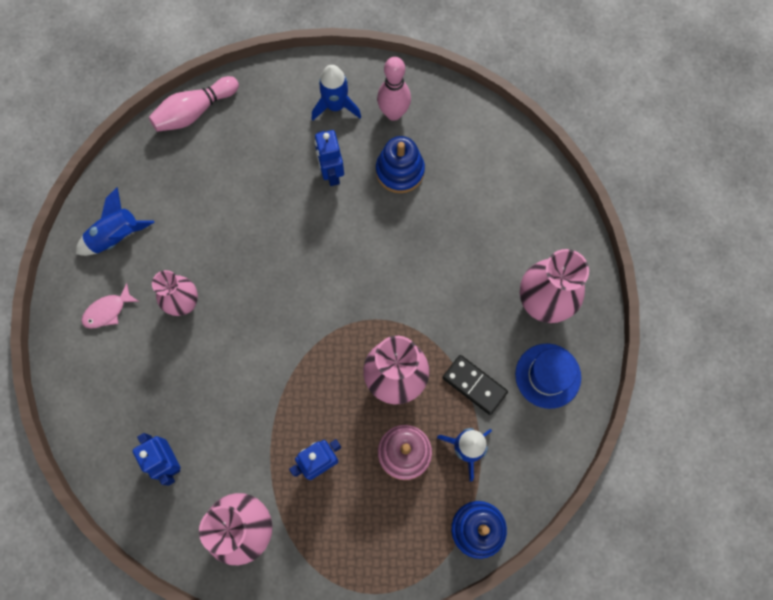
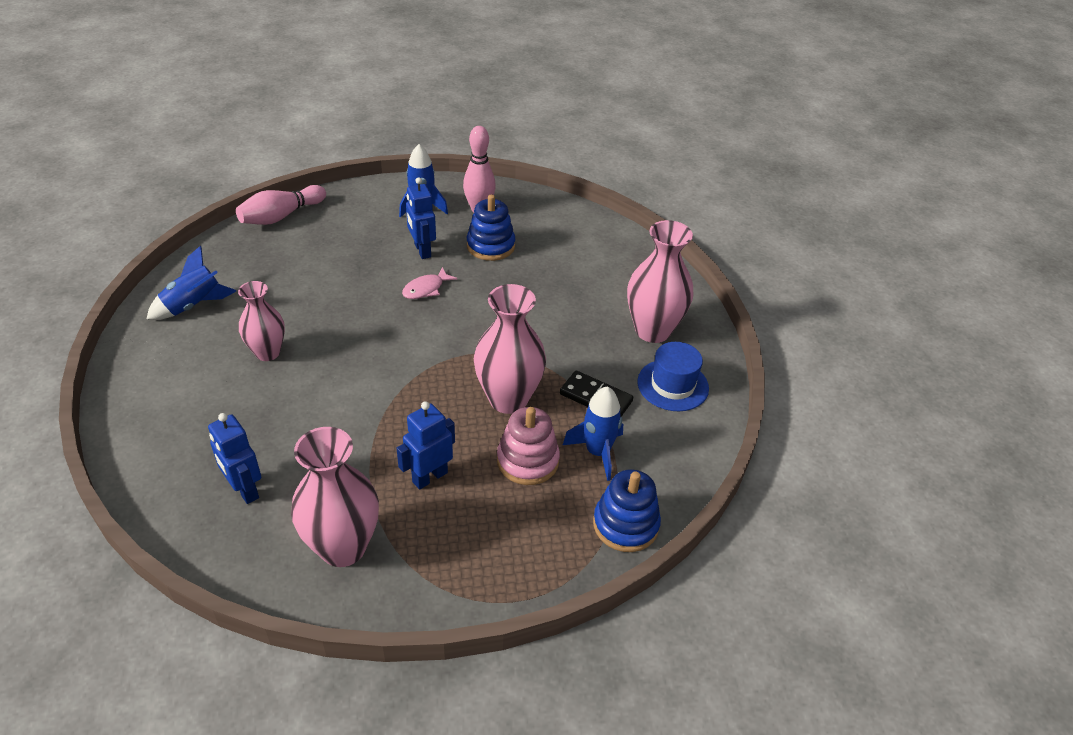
camera: 10 degrees left, 30 degrees down
pink fish [82,283,139,329] -> pink fish moved to [402,267,458,299]

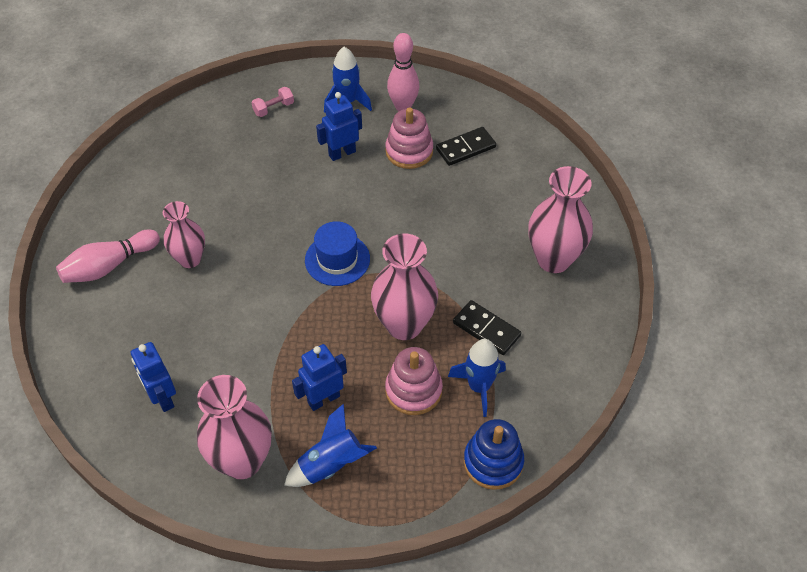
camera: 10 degrees right, 10 degrees up
blue rocket [147,246,236,320] -> blue rocket moved to [284,404,377,487]
pink bowling pin [236,185,326,225] -> pink bowling pin moved to [56,229,160,283]
pink fish [402,267,458,299] -> none
blue robot [406,177,436,259] -> blue robot turned 75 degrees clockwise [316,92,362,161]
blue stacking toy [467,195,515,261] -> pink stacking toy [385,107,433,169]
blue hat [637,342,709,411] -> blue hat moved to [305,221,370,286]
none -> pink dumbbell [252,87,294,117]
none -> black domino [436,127,496,166]

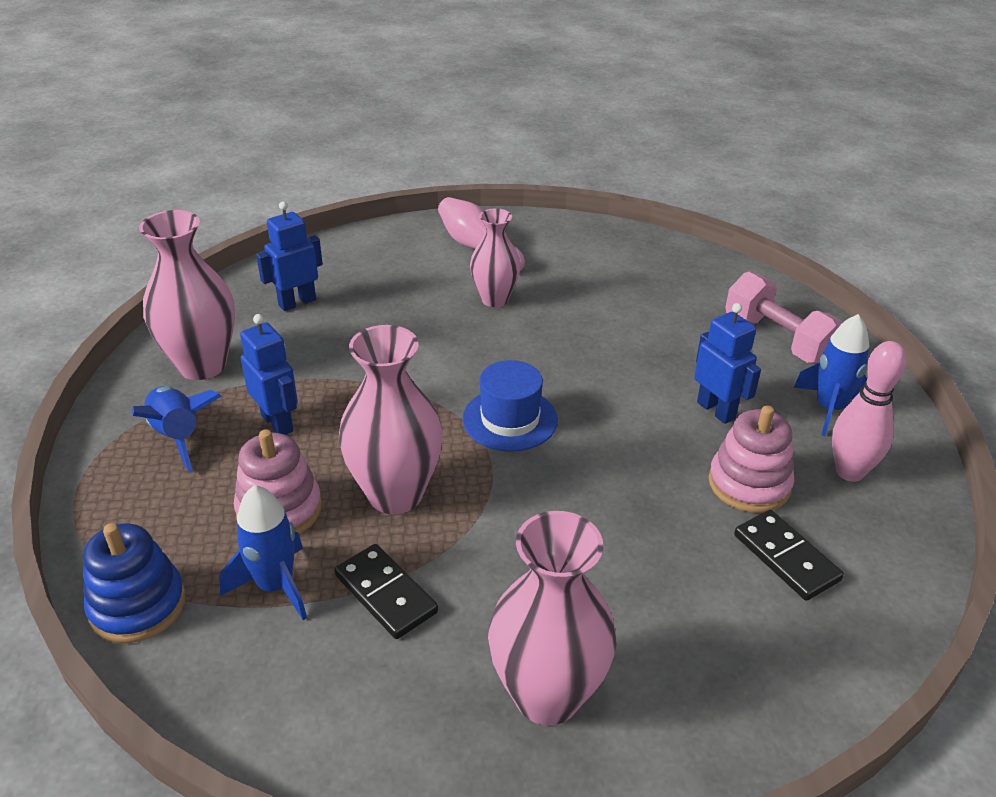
camera: 85 degrees right, 15 degrees down
pink dumbbell [252,87,294,117] -> pink dumbbell [725,272,843,364], size x1.94
black domino [453,300,521,355] -> black domino turned 75 degrees counterclockwise [335,544,438,639]

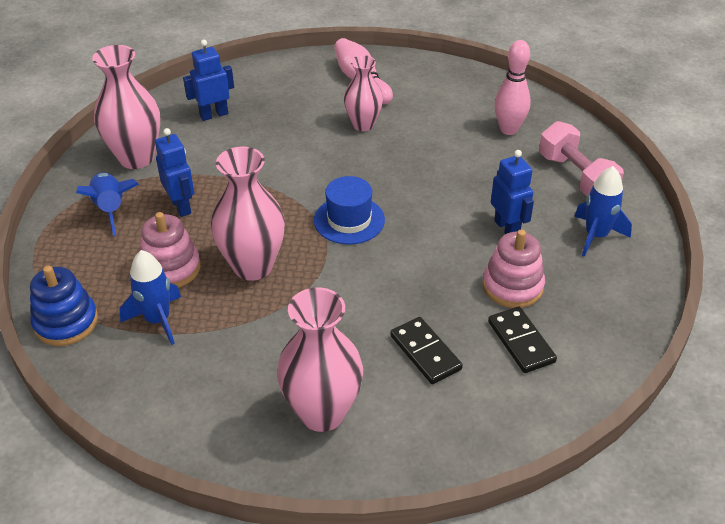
camera: 10 degrees right, 5 degrees up
black domino [335,544,438,639] -> black domino moved to [390,317,463,384]
pink bowling pin [832,341,907,482] -> pink bowling pin moved to [495,40,531,135]

